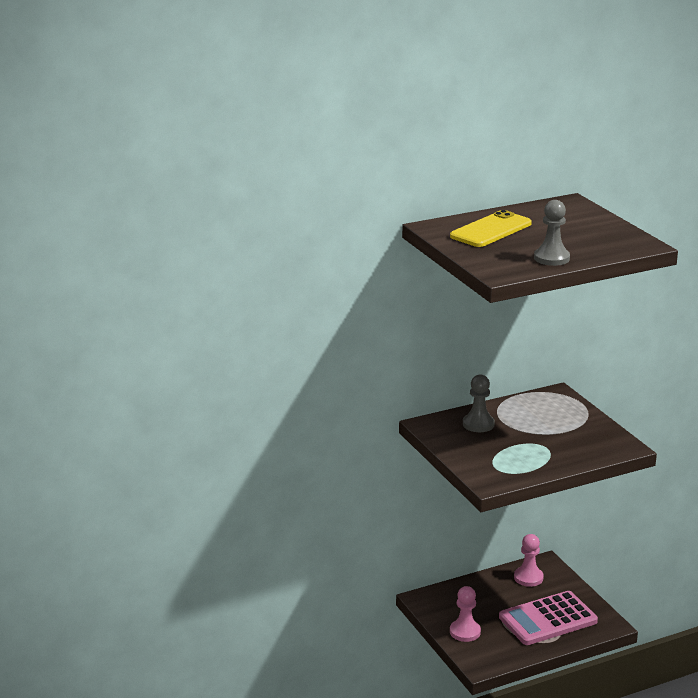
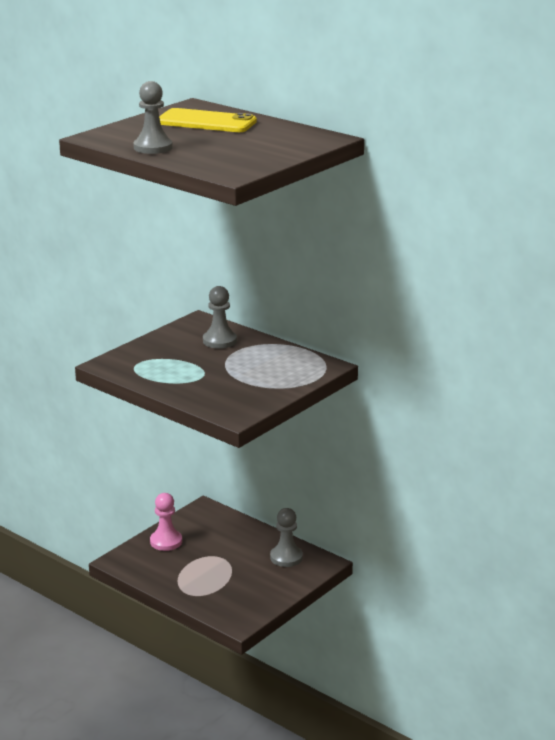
camera: 65 degrees right, 0 degrees up
pink calculator [499,591,598,645] -> none
pink pawn [514,534,544,587] -> grey pawn [270,508,303,567]

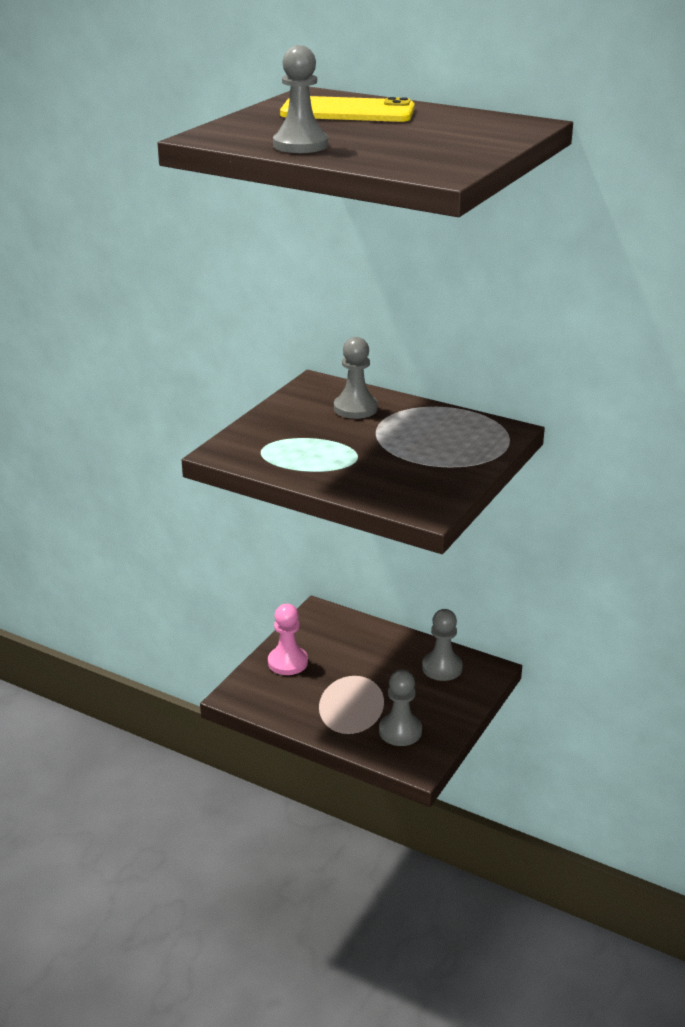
camera: 10 degrees left, 5 degrees up
none -> grey pawn [379,670,422,746]

